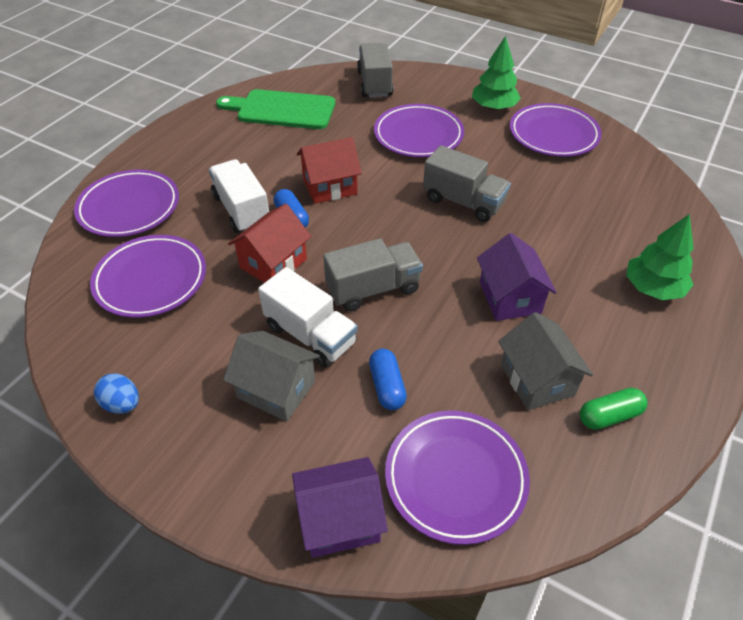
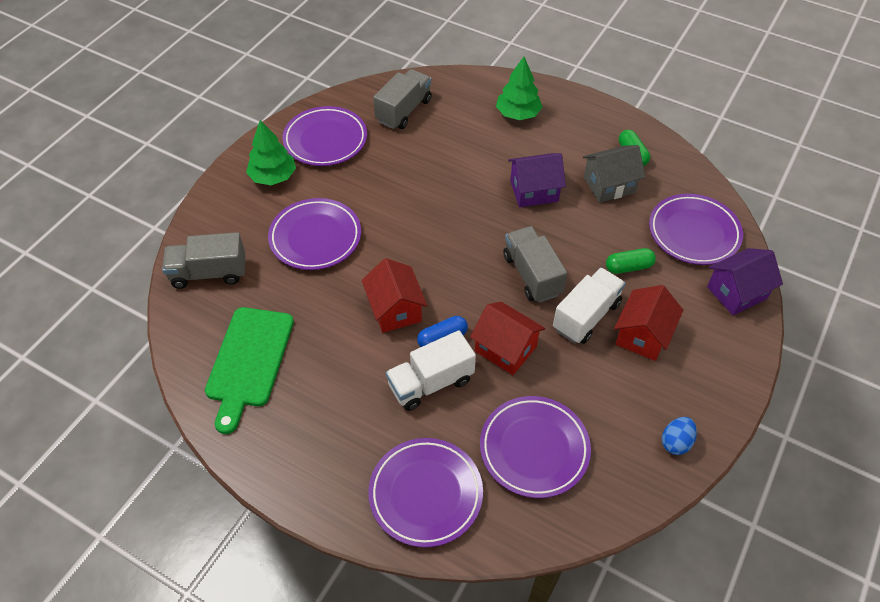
camera: 90 degrees left, 5 degrees up
grey house [223,331,320,421] -> red house [614,285,683,361]
purple house [292,457,388,558] -> purple house turned 75 degrees clockwise [707,248,783,316]
blue capsule [369,349,407,410] -> green capsule [606,248,656,274]
grey truck [423,145,511,222] -> grey truck moved to [373,69,432,129]

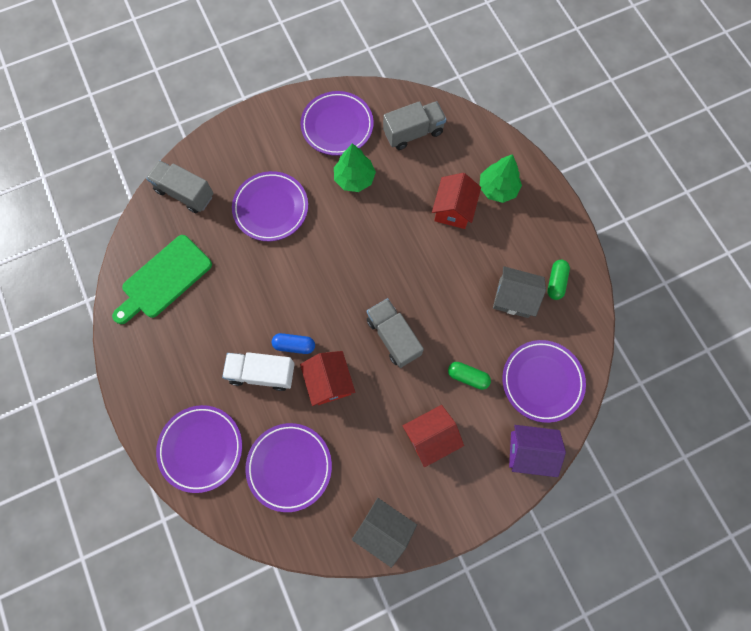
camera: 35 degrees right, 20 degrees up
green tree [246,120,296,185] -> green tree moved to [334,143,376,192]
red house [362,258,427,333] -> red house moved to [432,173,481,229]
grey truck [503,226,567,303] -> grey truck turned 45 degrees counterclockwise [367,298,424,368]
purple house [508,153,566,207] -> none
white truck [553,267,626,344] -> none
blue egg [662,417,697,455] -> grey house [352,498,417,568]

